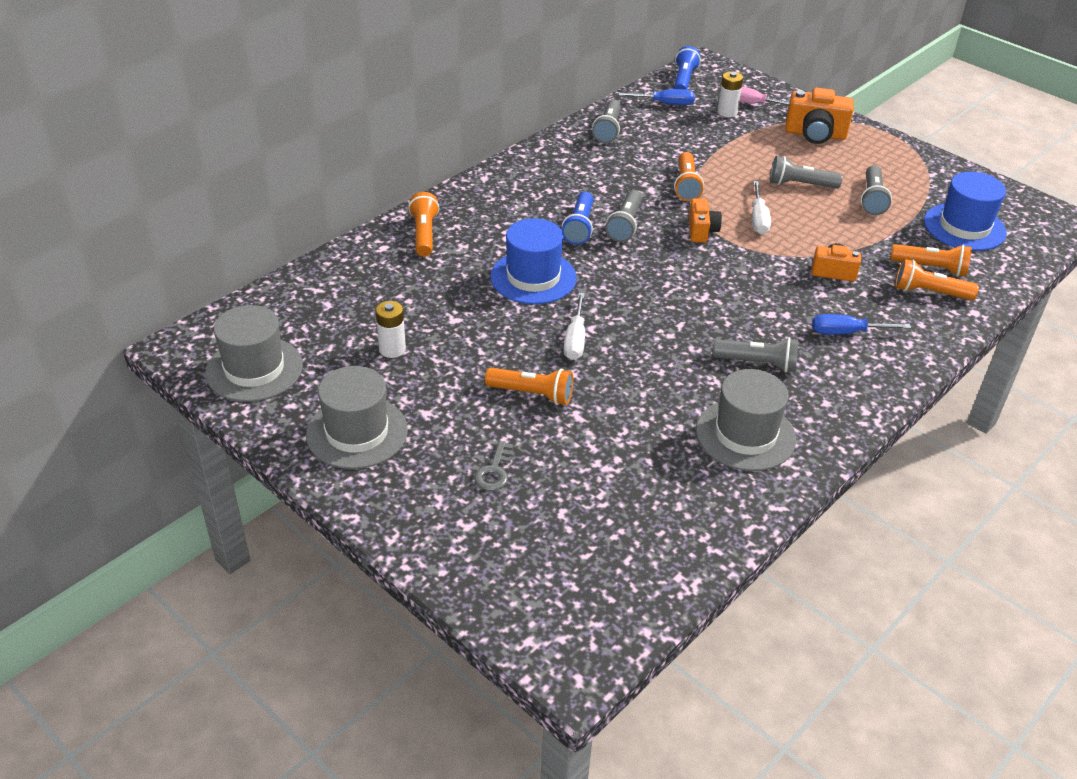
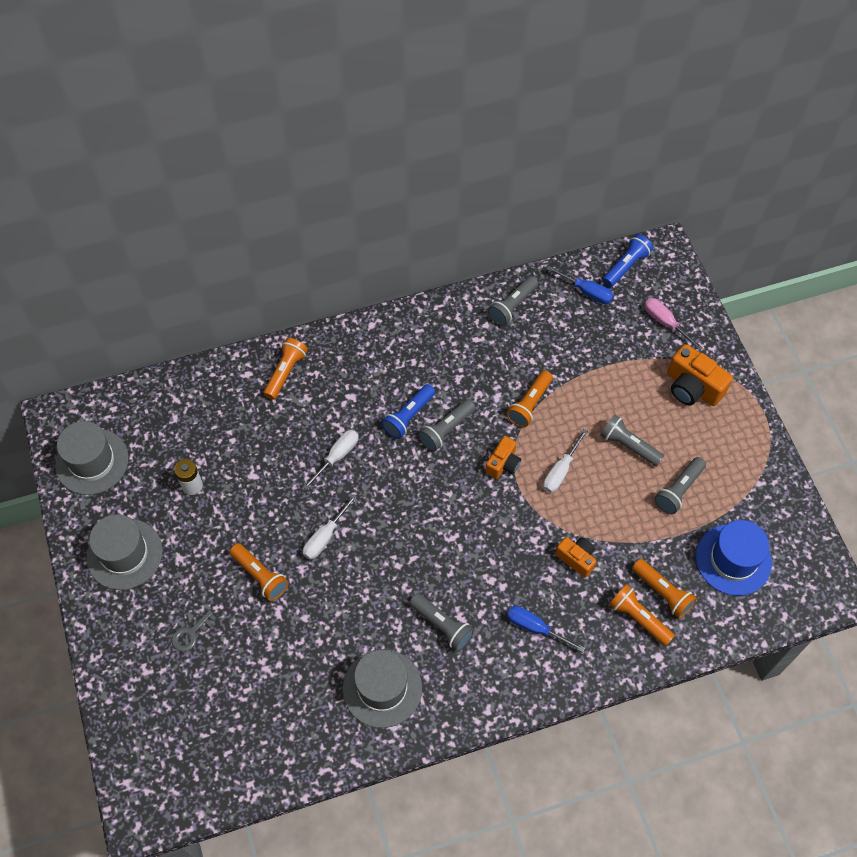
camera: 30 degrees right, 20 degrees up
blue hat [490,218,577,304] -> white screwdriver [303,430,359,490]
white battery [717,71,743,117] -> none

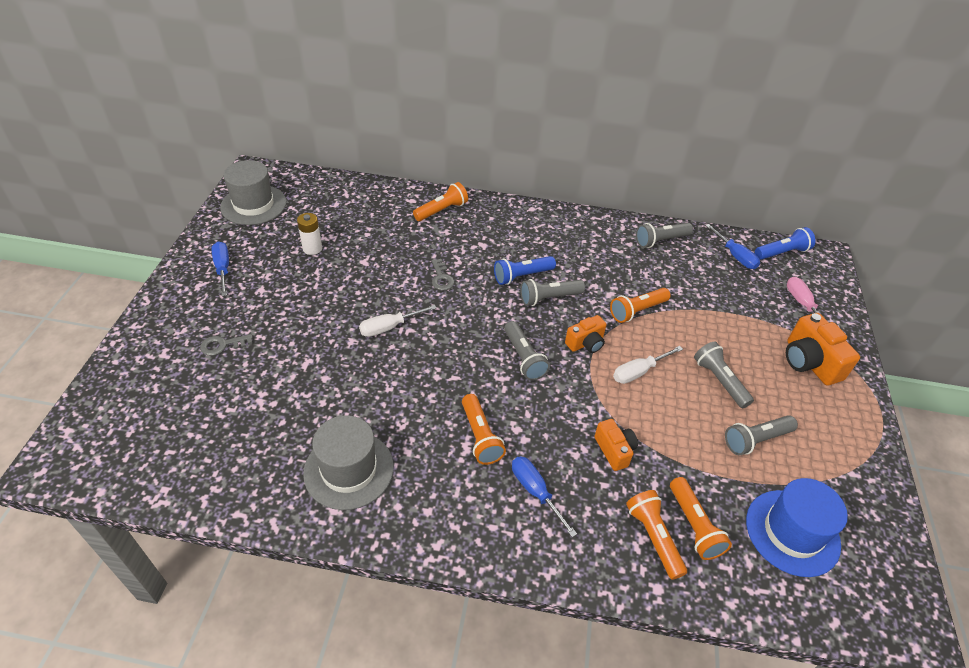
camera: 25 degrees right, 15 degrees down
grey hat [86,514,163,590] -> blue screwdriver [212,241,229,296]
orange flashlight [230,543,289,601] -> orange flashlight moved to [462,394,506,465]
white screwdriver [303,430,359,490] -> grey key [432,259,455,291]
grey flashlight [409,593,474,651] -> grey flashlight moved to [504,321,550,381]

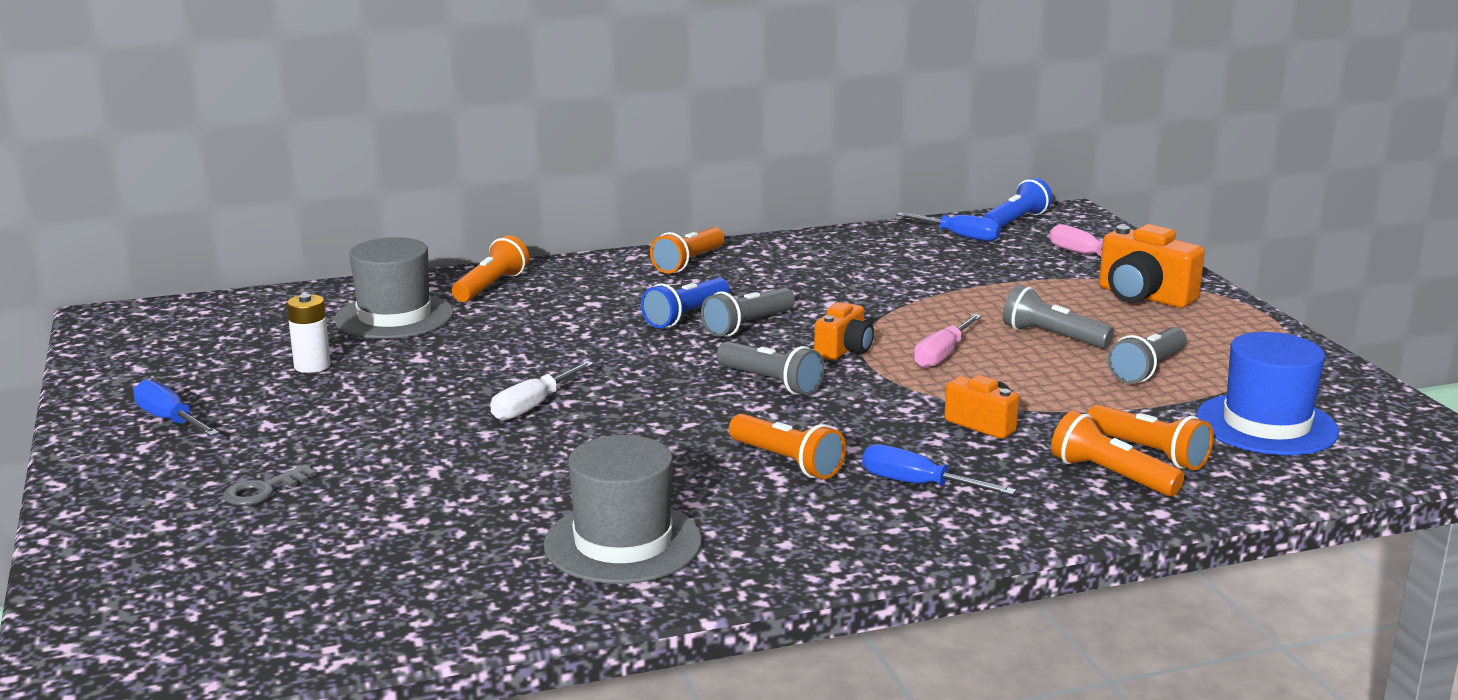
camera: 25 degrees left, 25 degrees down
grey hat [220,160,286,225] -> grey hat moved to [334,237,454,339]
grey key [432,259,455,291] -> none
orange flashlight [610,288,671,323] -> orange flashlight moved to [650,227,724,273]
white screwdriver [613,346,683,384] -> pink screwdriver [914,314,982,368]
grey flashlight [636,223,693,248] -> none

